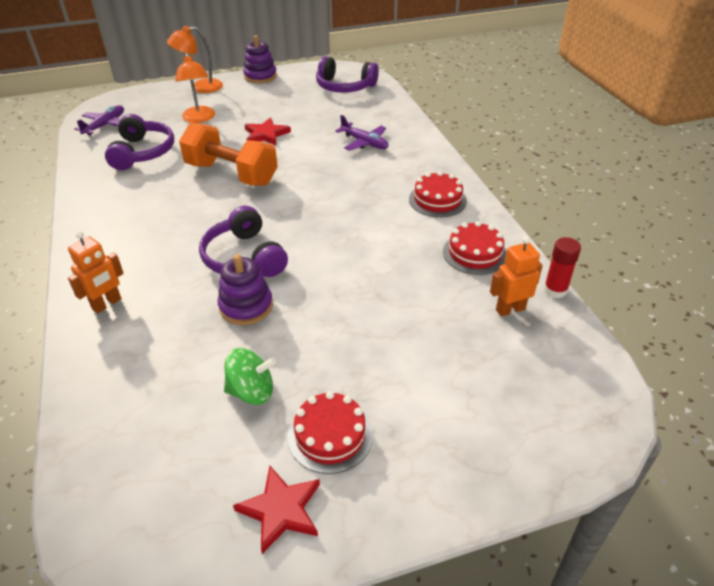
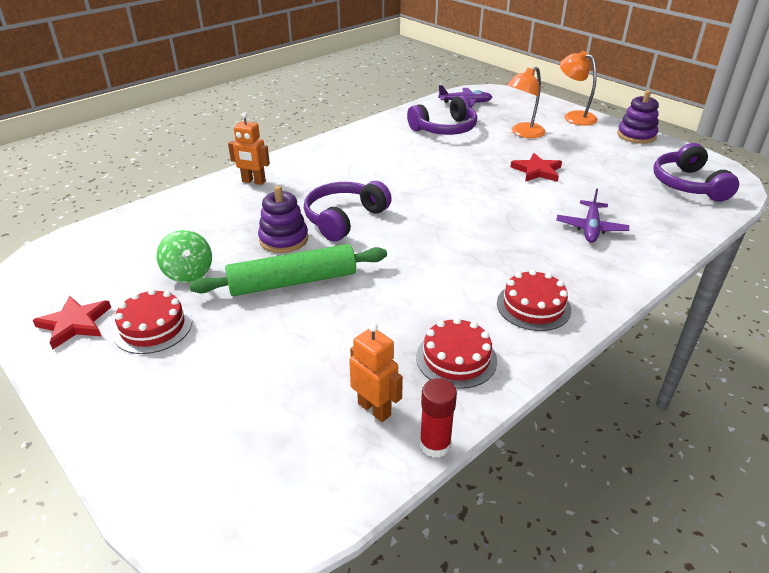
camera: 65 degrees right, 5 degrees down
orange dumbbell [179,123,278,186] -> none
none -> green rolling pin [189,244,387,296]

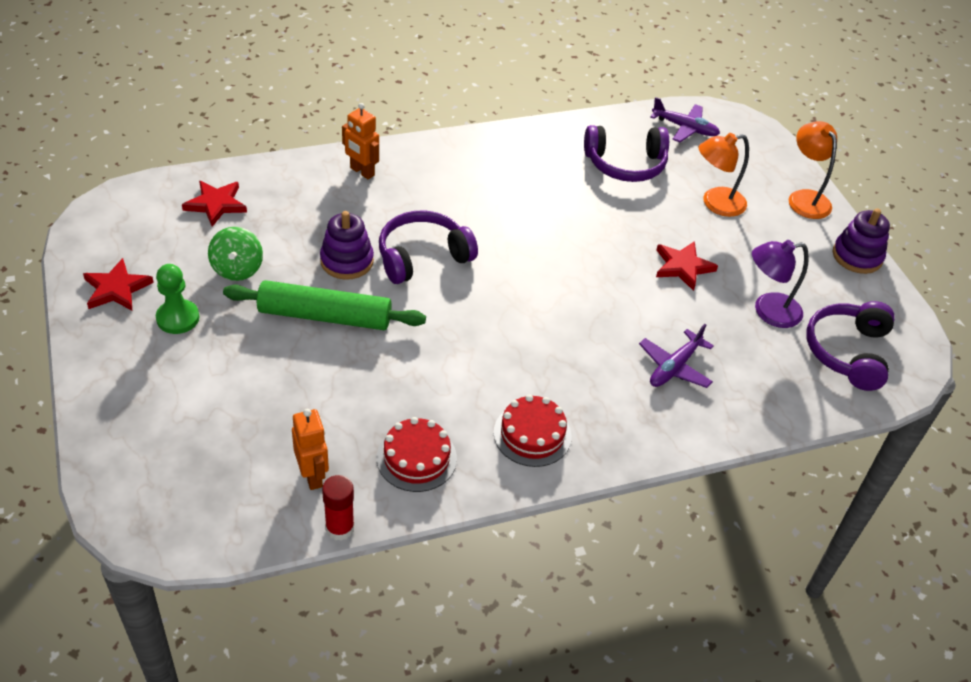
camera: 20 degrees right, 10 degrees up
red cake [113,289,192,354] -> green pawn [156,264,199,334]
none -> red star [182,181,247,227]
none -> purple lamp [752,240,809,328]

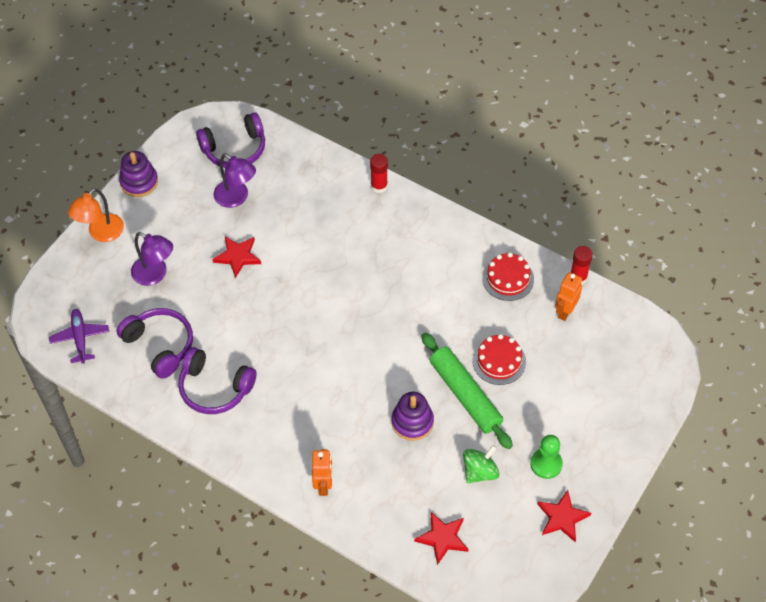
camera: 125 degrees left, 10 degrees up
purple headphones [379,211,478,284] -> purple headphones moved to [178,347,257,414]
red cake [494,394,571,467] -> red cake moved to [472,334,526,385]
purple plane [639,324,714,388] -> none
orange lamp [699,133,749,217] -> purple lamp [131,232,173,286]
none -> red glue stick [370,154,388,193]

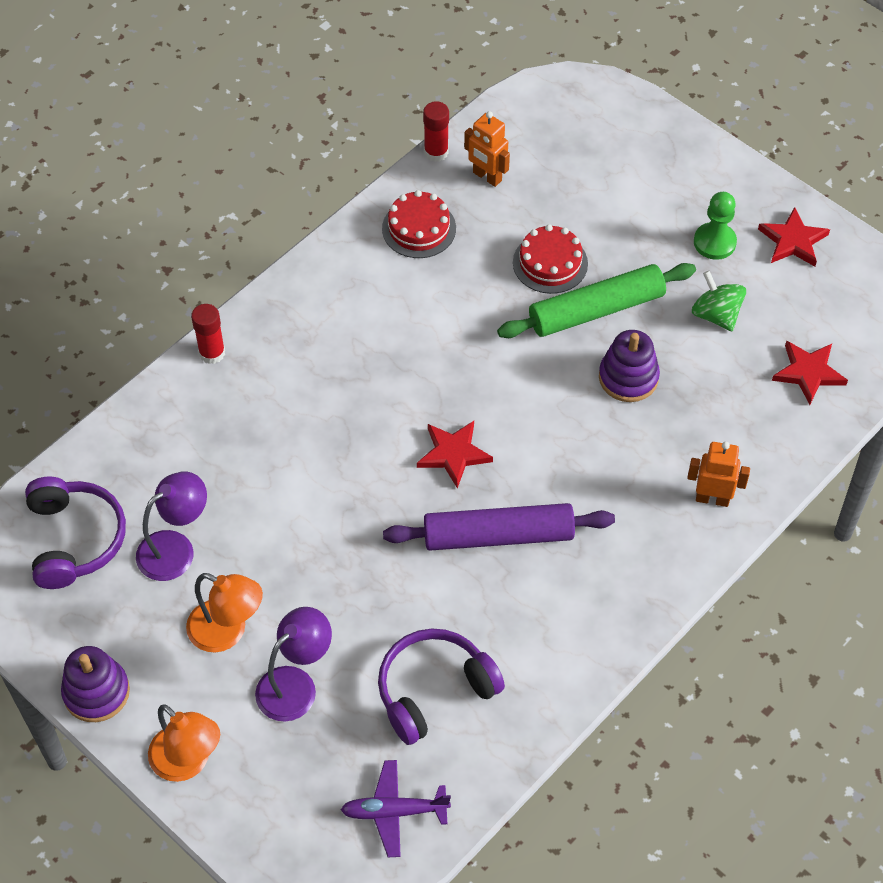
camera: 80 degrees left, 0 degrees up
purple headphones [178,347,257,414] -> none
red star [212,236,261,278] -> red star moved to [417,421,493,488]
none -> orange lamp [186,573,263,652]
none -> purple rolling pin [383,503,615,551]

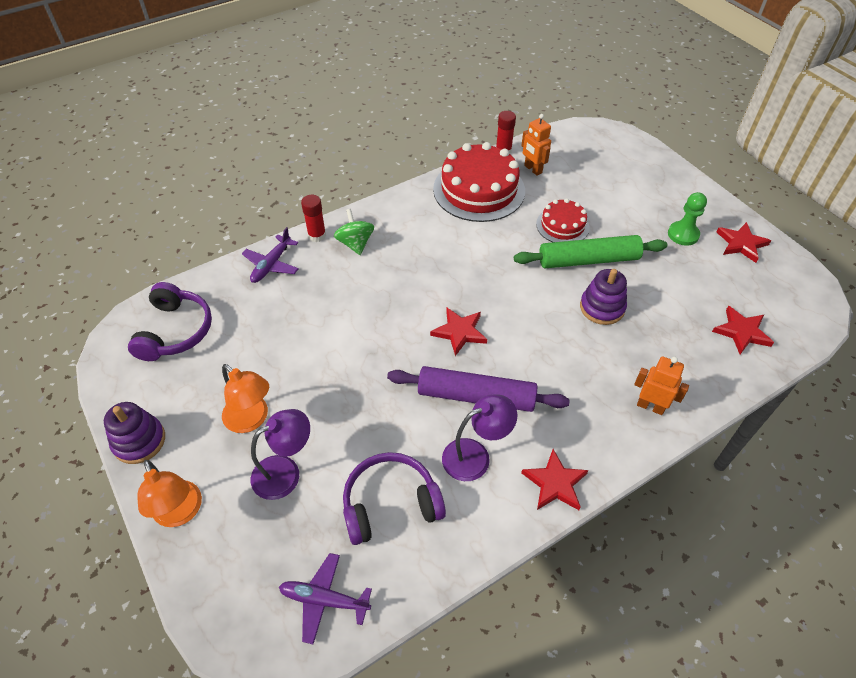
camera: 15 degrees right, 5 degrees down
purple lamp [136,471,207,581] -> purple lamp moved to [442,394,517,481]
red cake [382,190,456,258] -> red cake [433,142,525,222], size x1.82
green spinning top [692,271,746,331] -> green spinning top moved to [334,209,374,255]
none -> purple plane [242,227,299,283]
none -> red star [521,449,589,510]

